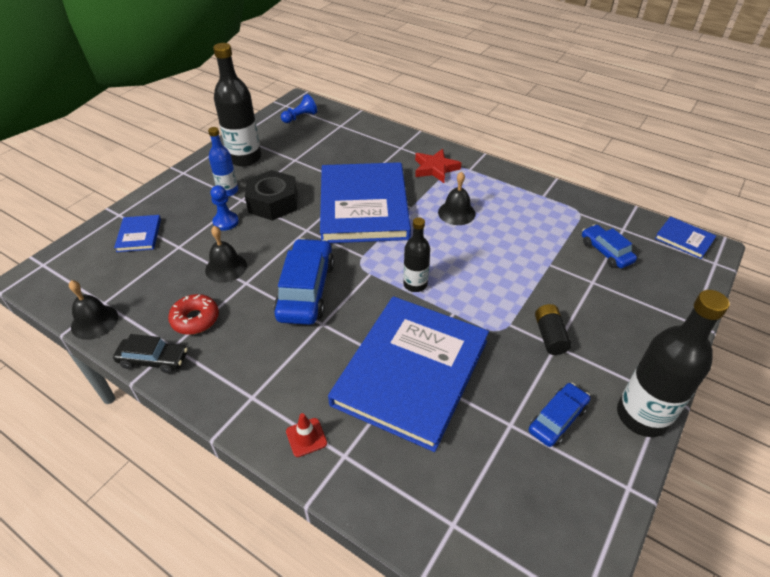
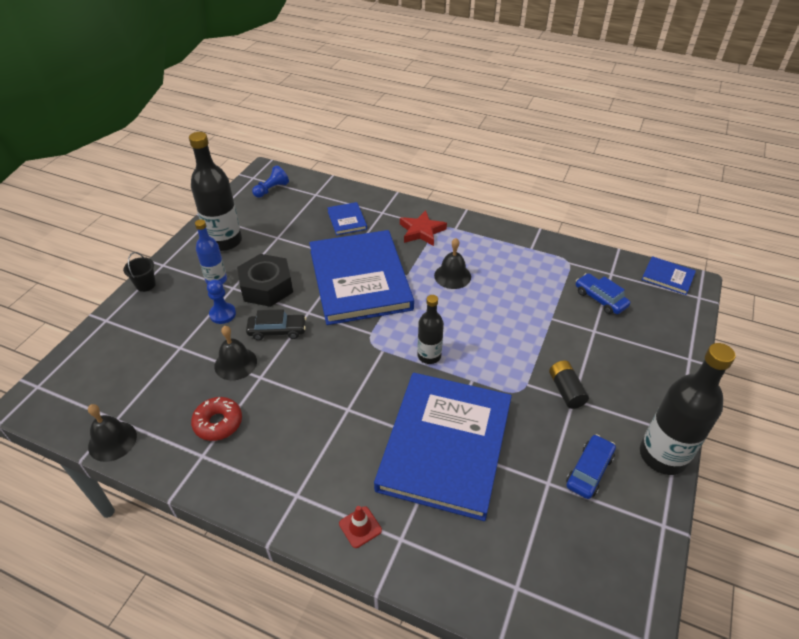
camera: 10 degrees left, 0 degrees up
black car [113,334,188,374] -> black car moved to [246,309,306,340]
blue book [114,215,161,252] -> blue book moved to [327,202,367,235]
blue car [274,238,334,325] -> none
none -> black bucket [123,252,156,292]

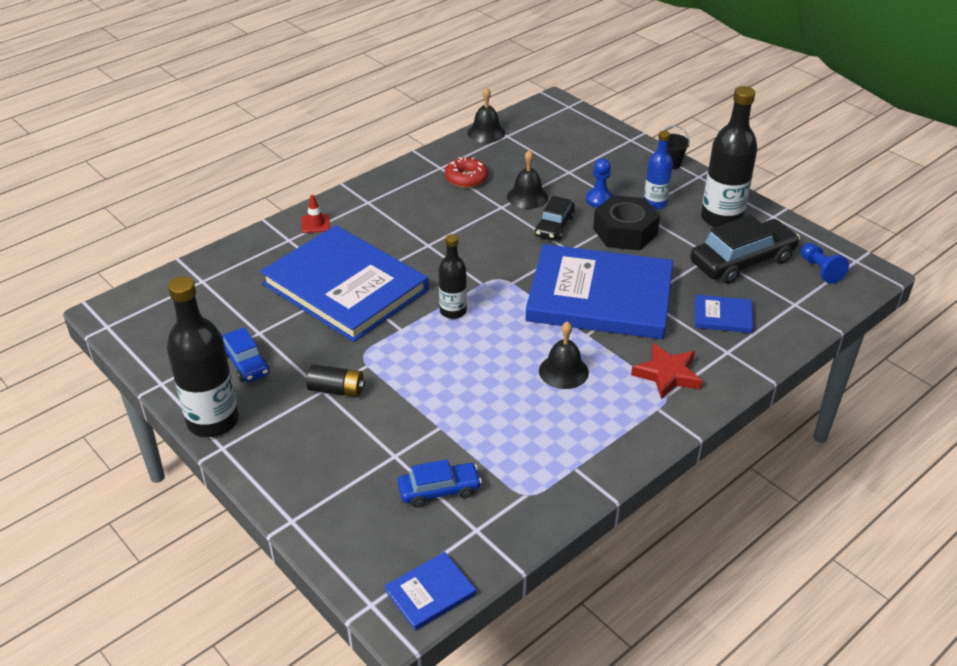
camera: 115 degrees right, 5 degrees down
none -> black car [690,215,800,284]

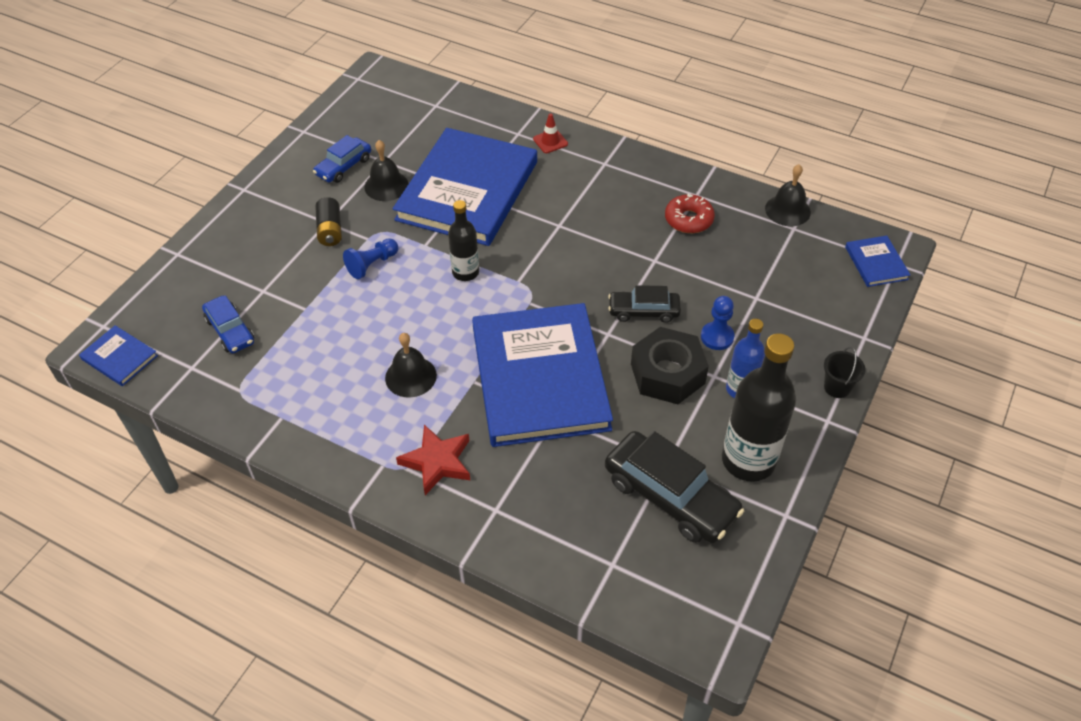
camera: 70 degrees right, 10 degrees up
black bottle [167,276,239,437] -> none
black bell [507,150,548,209] -> black bell moved to [364,140,408,201]
blue book [695,295,754,333] -> blue book moved to [845,236,910,287]
blue pawn [801,243,849,284] -> blue pawn moved to [343,238,398,279]

